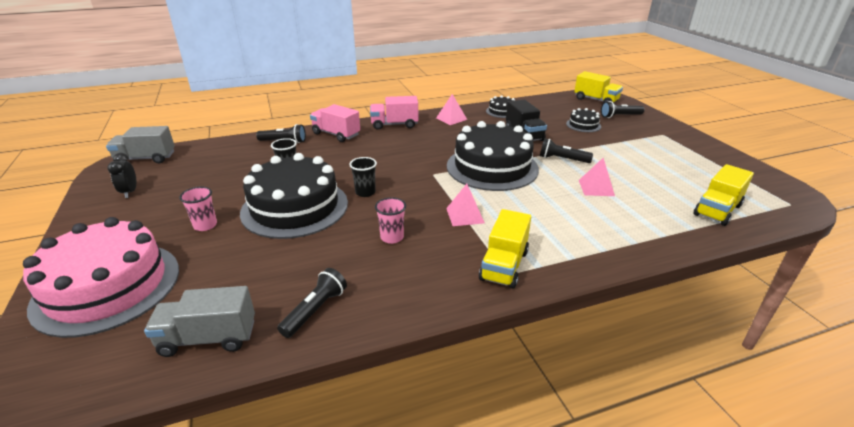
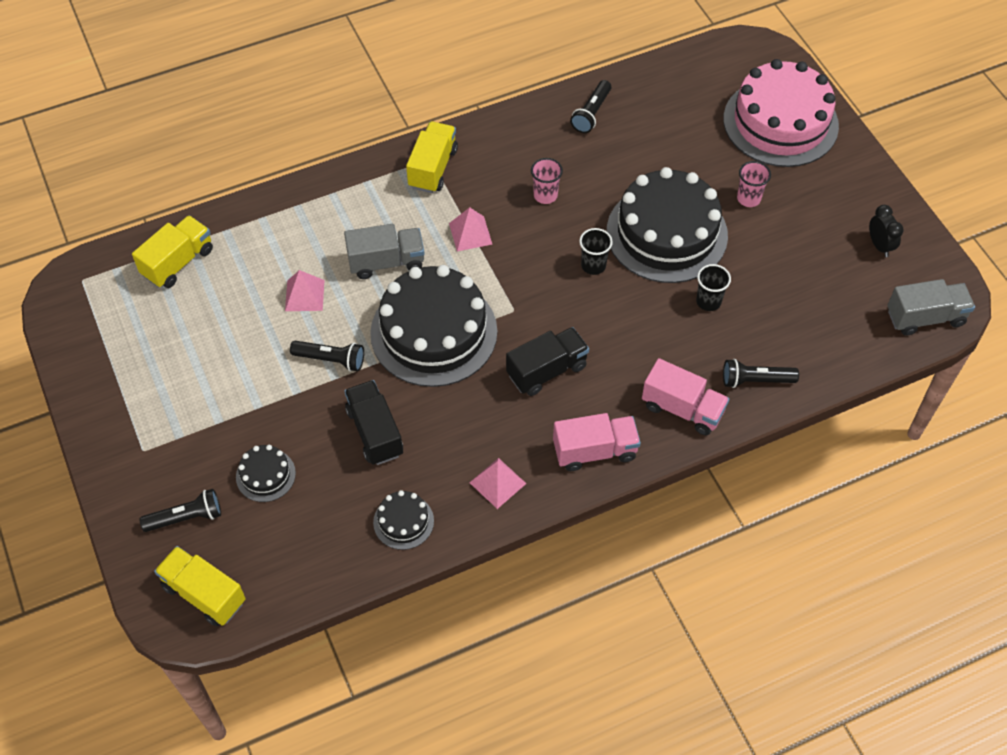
camera: 175 degrees right, 25 degrees up
grey truck [144,286,255,357] -> grey truck moved to [344,224,425,279]
none -> black truck [506,327,589,396]

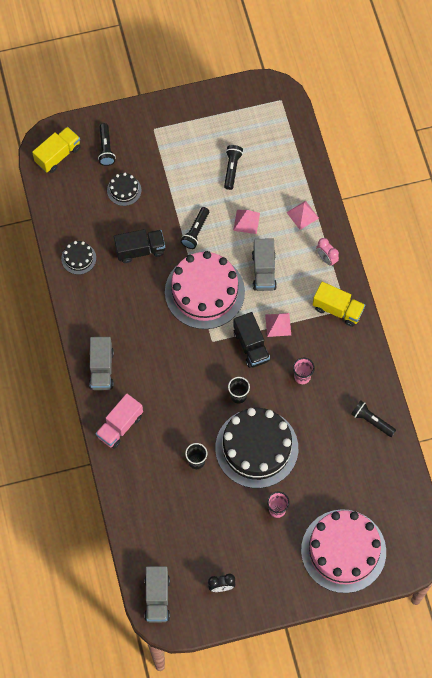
camera: 100 degrees right, 10 degrees up
yellow truck [132,215,213,288] -> none
black cake [370,265,497,387] -> pink cake [165,251,245,329]
pink pyramid [469,458,527,509] -> pink pyramid moved to [286,201,319,230]
black truck [506,327,589,396] -> black truck moved to [233,312,270,368]
pink truck [553,413,641,471] -> grey truck [89,337,114,390]
black flashlight [723,359,799,388] -> black flashlight moved to [224,145,243,190]
none -> pink clock [316,238,339,266]

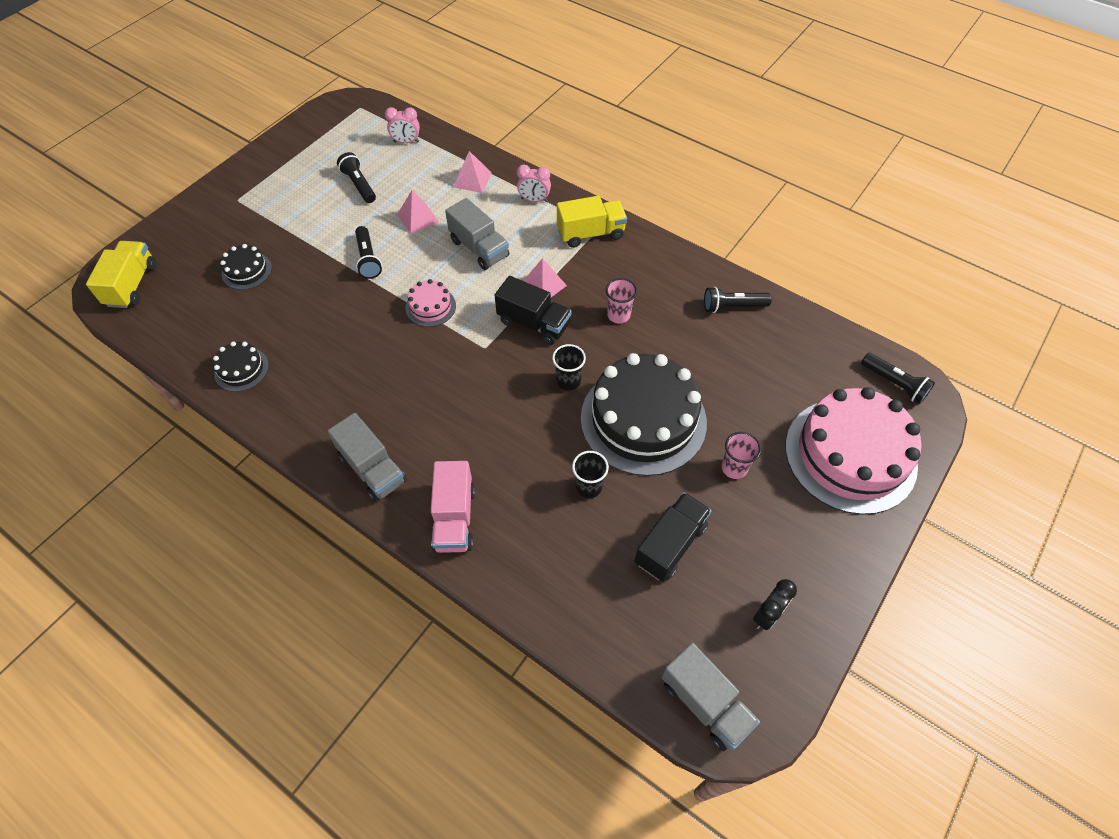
camera: 40 degrees left, 10 degrees down
black flashlight [98,123,116,166] -> black flashlight moved to [861,353,935,404]
black truck [114,229,165,263] -> black truck moved to [635,492,711,582]
pink cake [165,251,245,329] -> pink cake [405,279,456,327], size x0.44
none -> pink clock [385,107,420,143]

